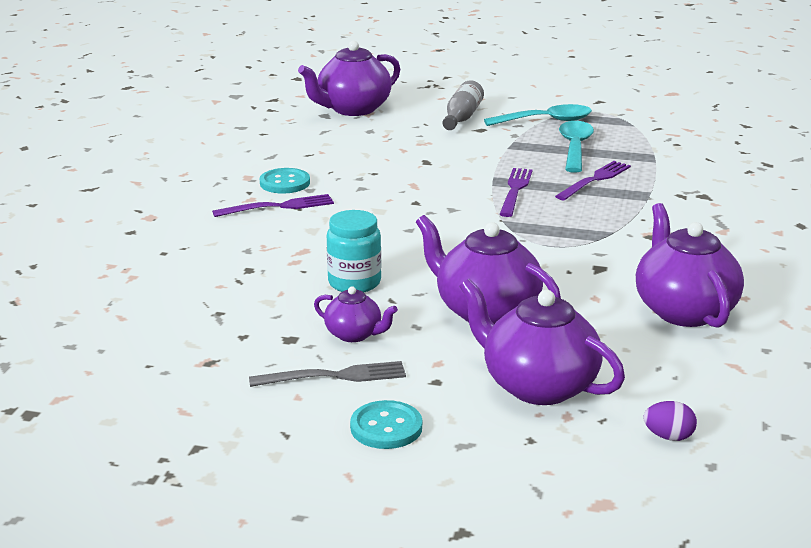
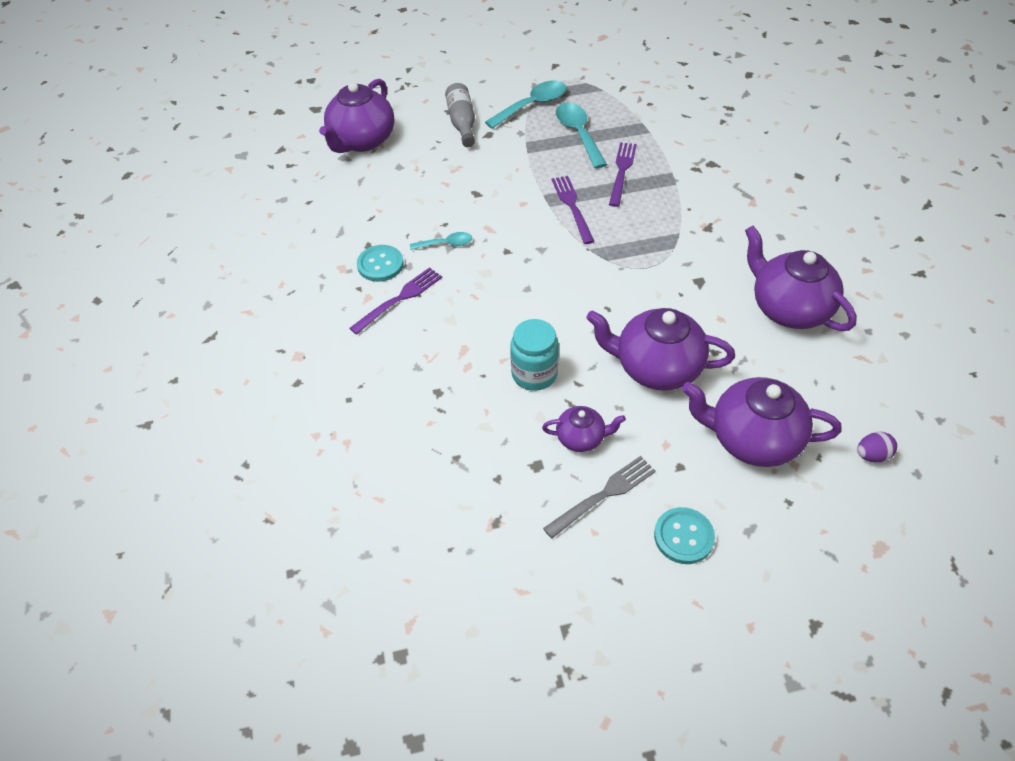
camera: 25 degrees left, 25 degrees up
none -> turquoise spoon [410,232,472,250]

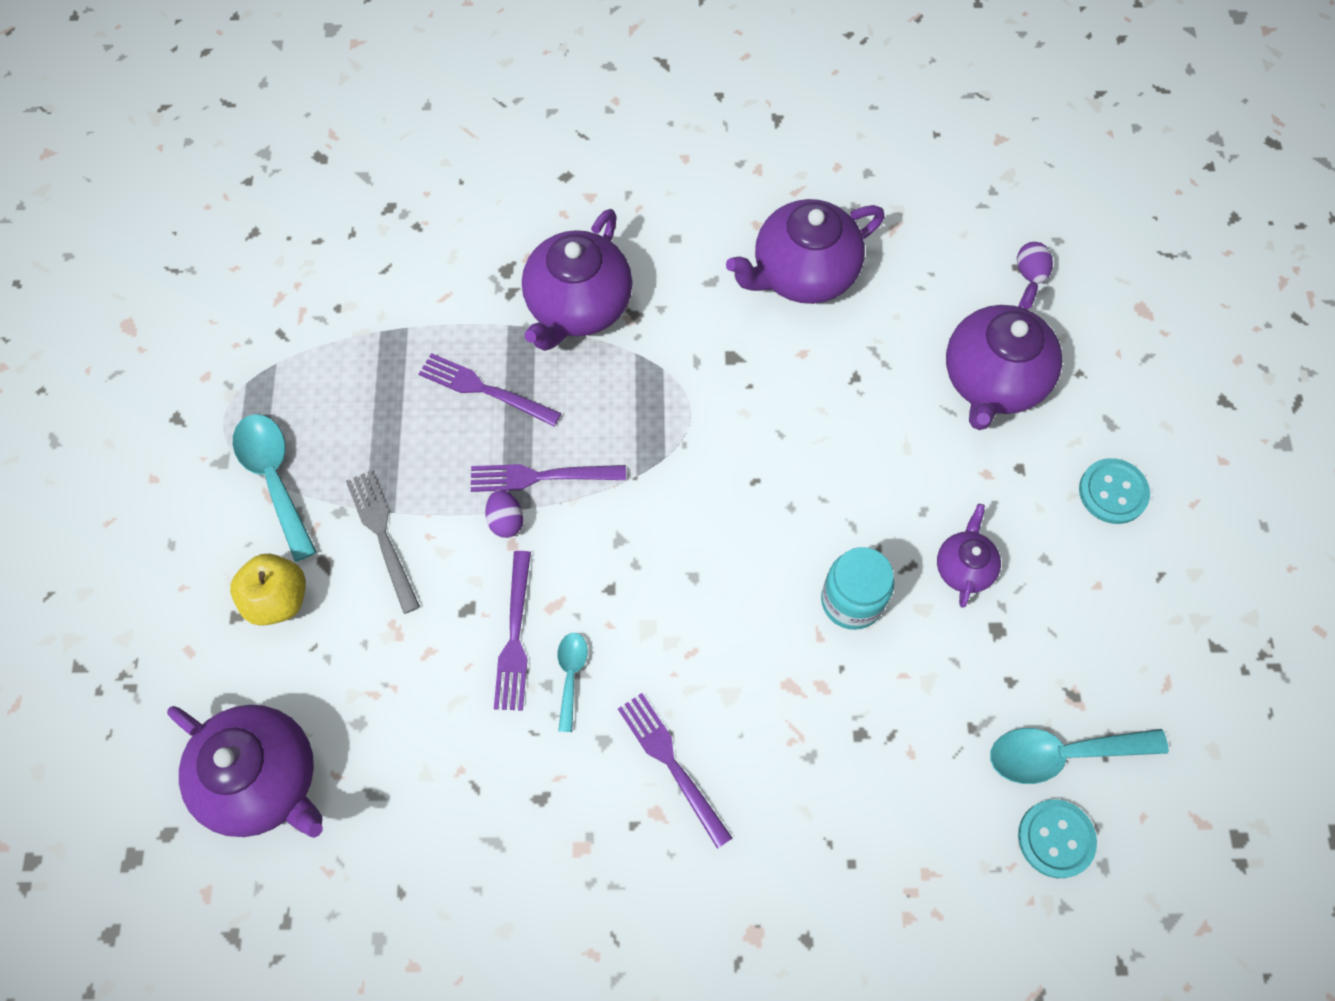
camera: 80 degrees left, 15 degrees up
turquoise button [357,245,404,282] -> turquoise button moved to [1018,799,1097,878]
grey bottle [445,83,475,147] -> yellow apple [230,554,306,626]
grey fork [543,456,656,539] -> grey fork moved to [346,471,420,614]
turquoise spoon [556,103,607,169] -> turquoise spoon moved to [990,728,1169,784]
purple teapot [586,308,735,391] -> purple teapot moved to [522,209,633,351]
none -> purple egg [485,490,524,538]
none -> purple fork [494,551,531,711]

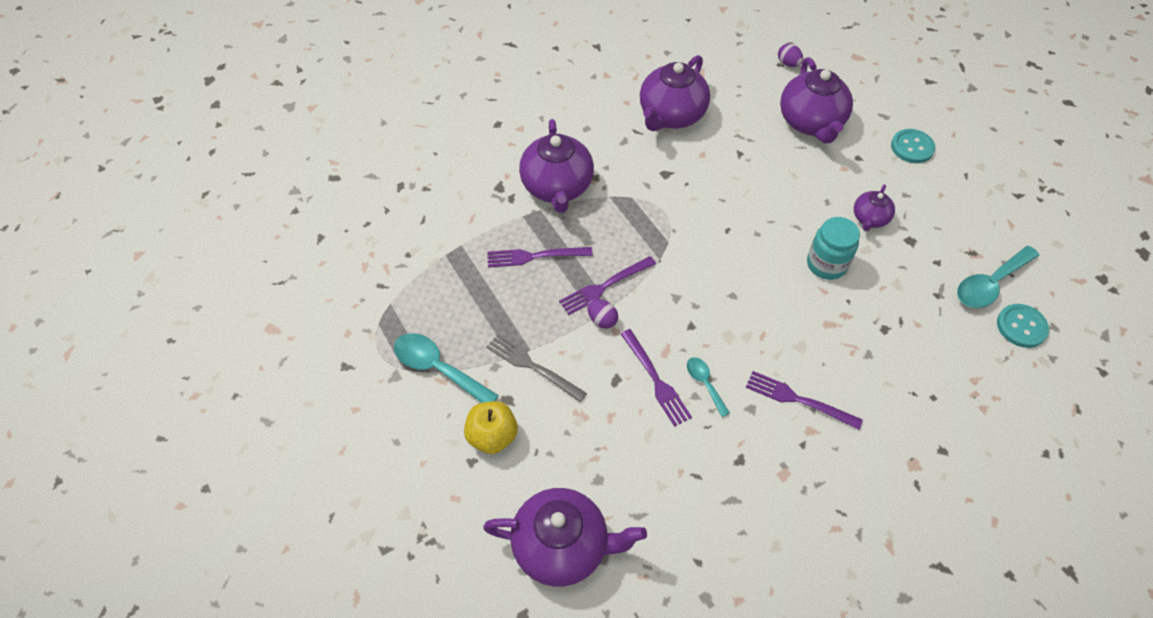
camera: 30 degrees left, 10 degrees down
purple teapot [937,504,1001,608] -> purple teapot turned 135 degrees counterclockwise [854,184,895,231]

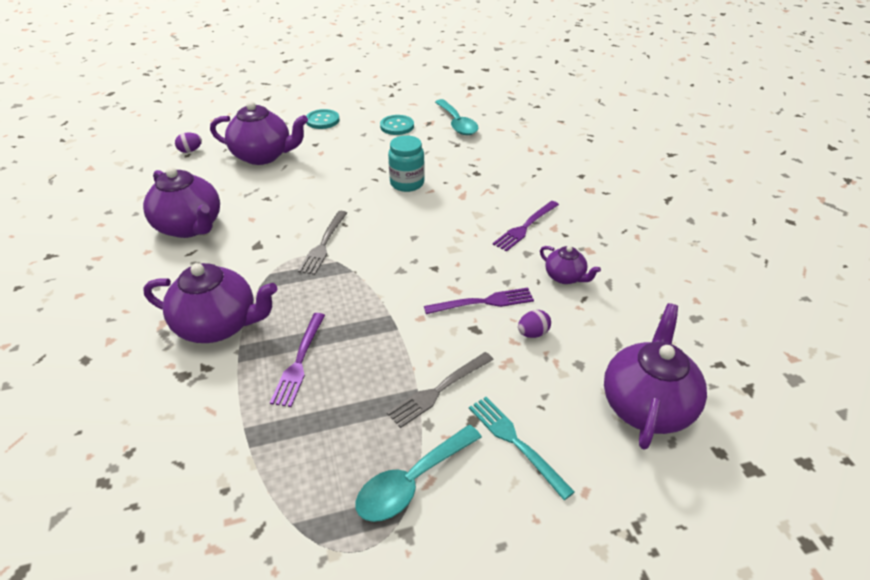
camera: 75 degrees left, 15 degrees down
yellow apple [464,401,518,454] -> turquoise fork [469,397,575,500]
purple fork [559,256,656,315] -> none
purple egg [587,299,618,329] -> purple egg moved to [518,310,551,338]
turquoise spoon [687,357,730,417] -> none
purple teapot [854,184,895,231] -> purple teapot moved to [540,246,601,284]
turquoise button [997,304,1049,348] -> turquoise button moved to [380,115,414,135]
none -> grey fork [298,211,347,275]

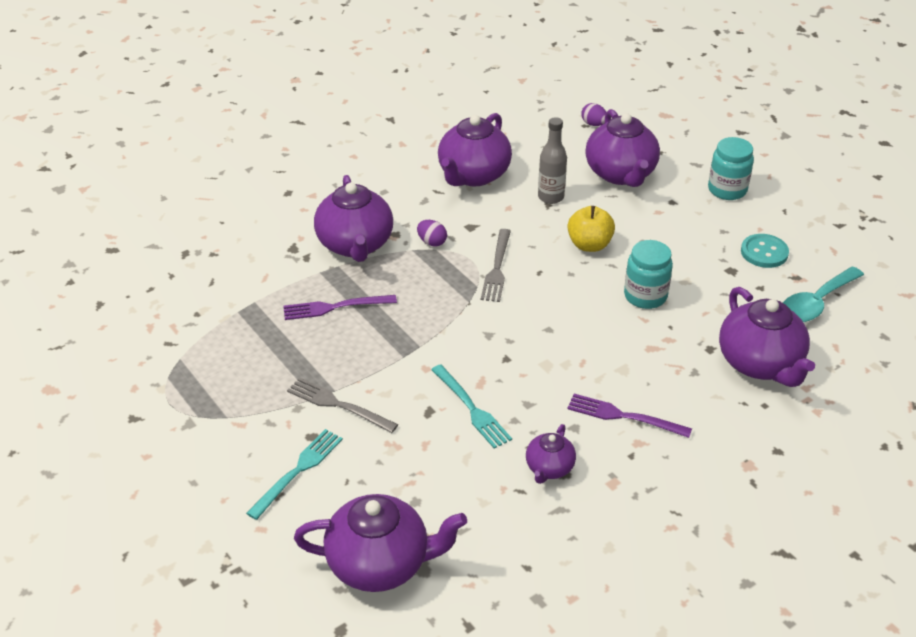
camera: 70 degrees right, 0 degrees up
grey fork [298,211,347,275] -> grey fork turned 75 degrees counterclockwise [481,229,511,302]
turquoise button [306,109,340,129] -> turquoise jar [708,137,754,200]
turquoise spoon [356,425,482,522] -> none
purple fork [424,288,534,314] -> turquoise fork [431,364,512,449]
purple egg [518,310,551,338] -> purple egg moved to [417,220,447,246]
none -> grey bottle [538,117,567,204]
none -> yellow apple [568,206,615,252]
none -> purple teapot [719,287,815,387]

